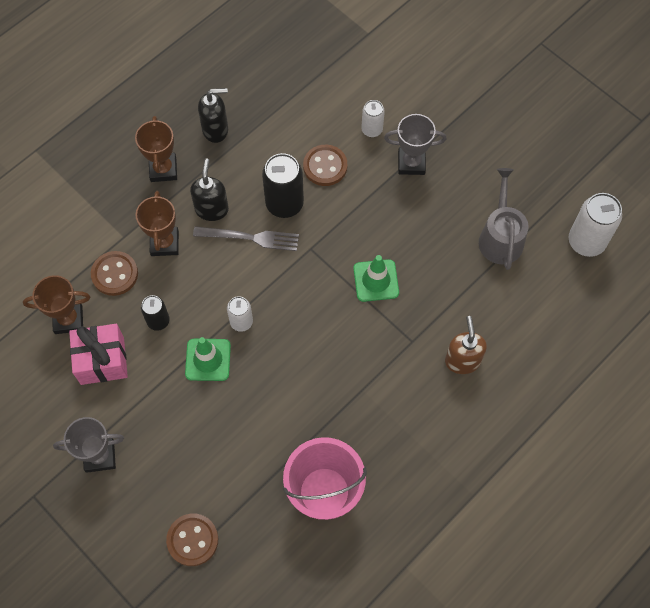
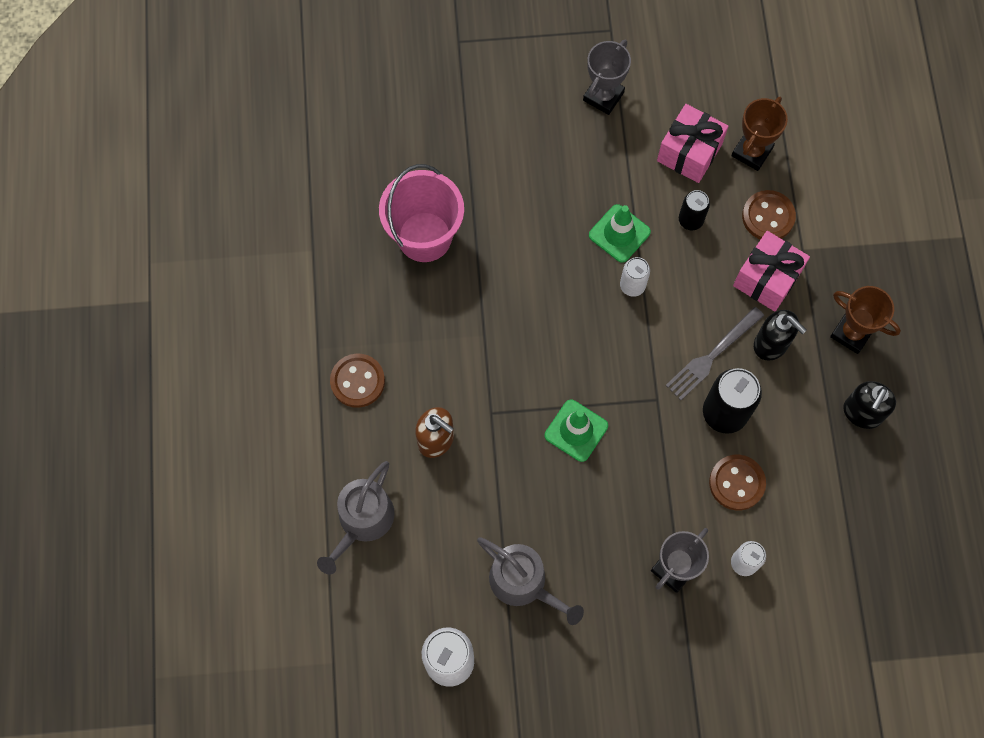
camera: 130 degrees right, 5 degrees up
brown trophy [136,191,179,256] -> pink gift [733,231,810,311]
brown button [166,514,218,566] -> brown button moved to [330,354,385,408]
none -> grey watering can [317,461,395,575]

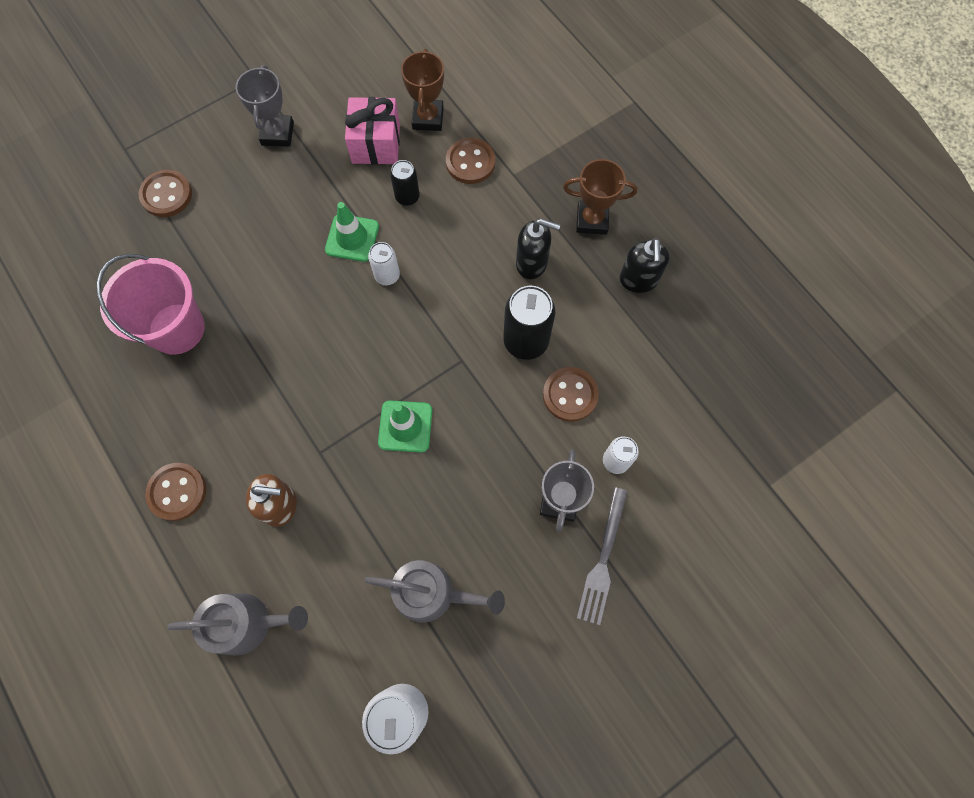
camera: 30 degrees left, 0 degrees up
grey watering can [317,461,395,575] -> grey watering can turned 90 degrees counterclockwise [167,593,308,656]
grey fork [665,307,764,400] -> grey fork moved to [577,487,628,625]
pink gift [733,231,810,311] -> none
none -> brown button [139,170,192,217]

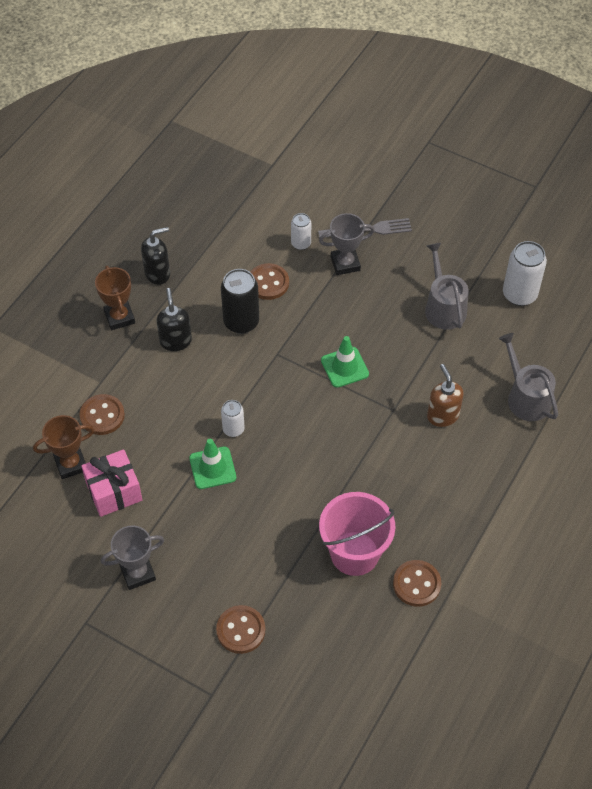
camera: 115 degrees left, 15 degrees down
brown button [145,463,206,521] -> brown button moved to [393,560,441,607]
black can [390,160,420,206] -> none

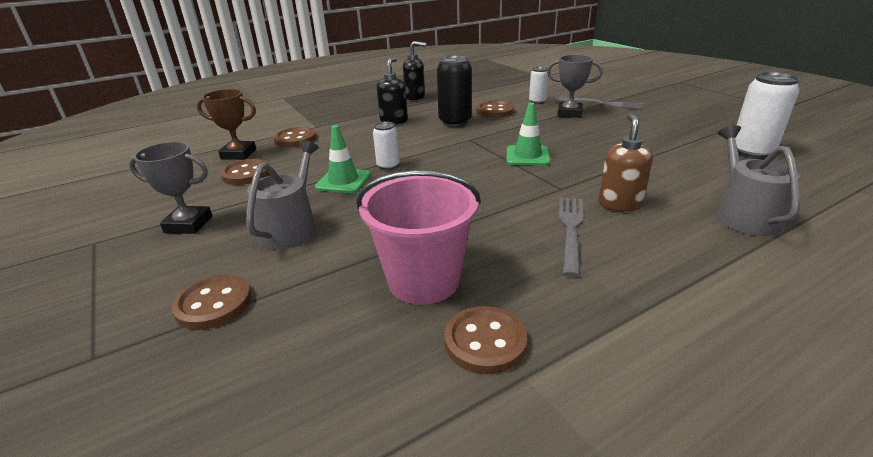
camera: 30 degrees right, 25 degrees down
pink gift [81,449,142,517] -> brown button [220,159,270,185]
brown trophy [95,266,135,330] -> none
grey watering can [425,243,469,330] -> grey watering can moved to [246,140,319,250]
none -> grey fork [559,197,583,277]

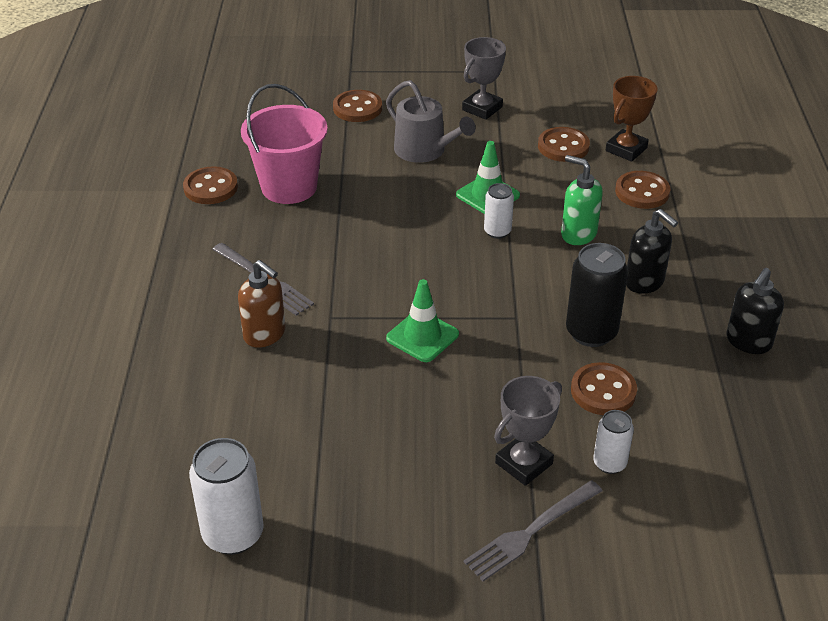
camera: 120 degrees right, 10 degrees up
grey watering can [715,125,800,236] -> none
none -> green soap dispenser [561,155,603,245]

